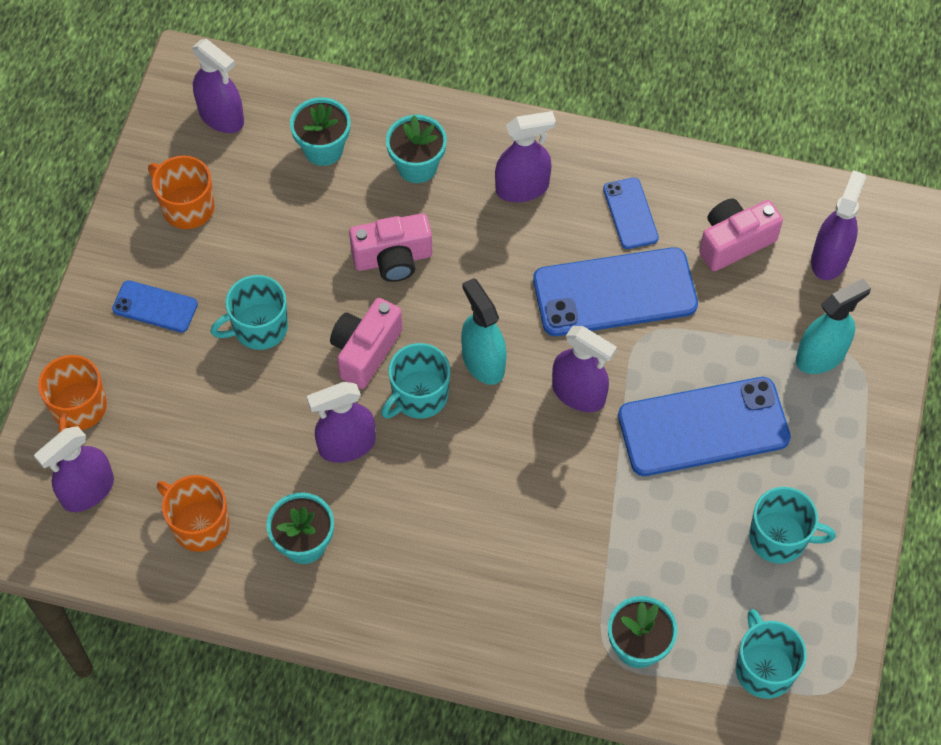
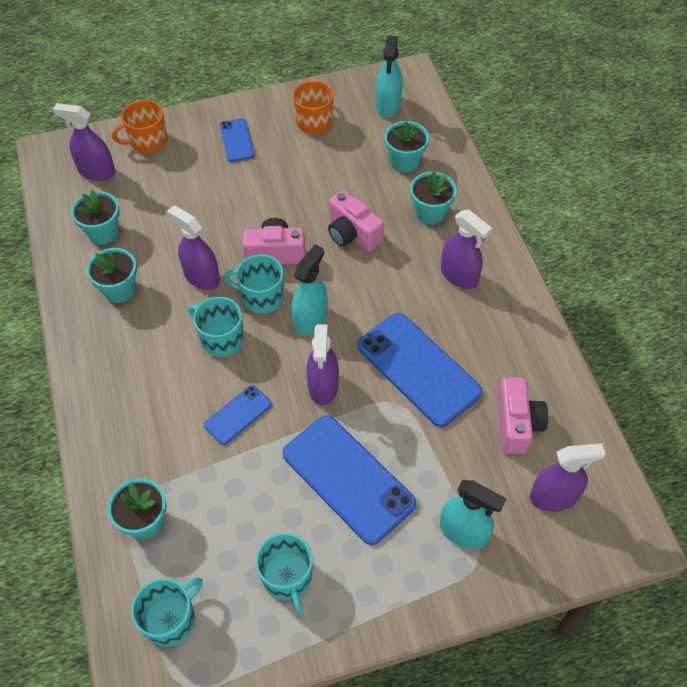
camera: 60 degrees right, 5 degrees down
orange mug [157,475,230,552] -> turquoise flower pot [71,190,120,245]
purple spray bottle [192,39,244,133] -> turquoise spray bottle [376,35,403,117]
turquoise mug [210,275,288,350] -> turquoise mug moved to [189,297,244,357]
blue phone [603,177,659,249] -> blue phone moved to [204,385,272,445]
pink camera [699,198,783,271] -> pink camera turned 60 degrees clockwise [497,378,548,454]

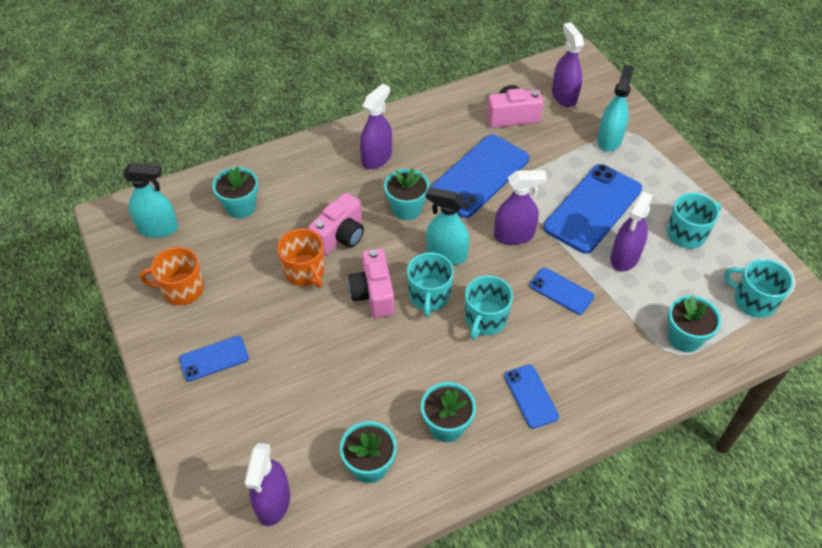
camera: 100 degrees left, 5 degrees down
orange mug [112,100,168,153] -> orange mug moved to [277,229,325,288]
purple spray bottle [167,205,220,290] -> purple spray bottle moved to [610,192,654,271]
turquoise flower pot [410,171,456,225] -> turquoise flower pot moved to [384,168,430,220]
none -> blue phone [504,365,559,429]

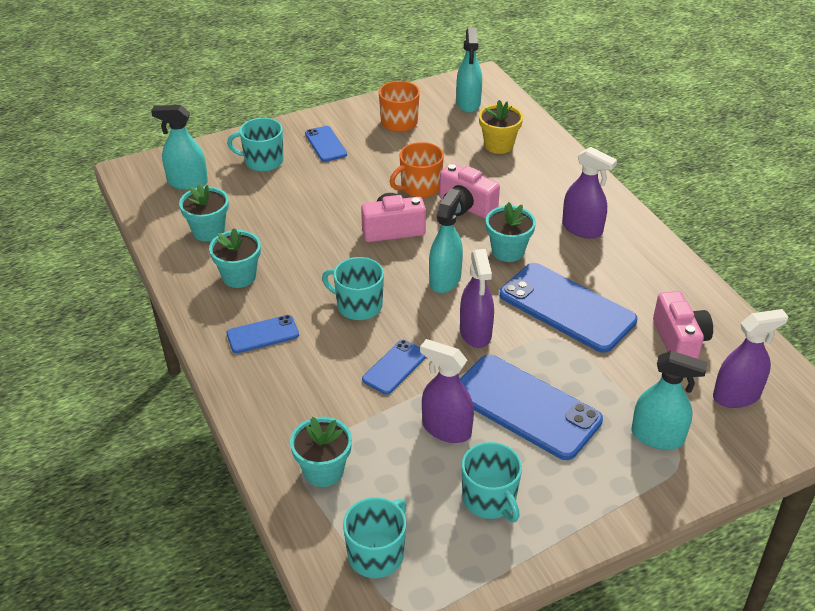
camera: 90 degrees right, 10 degrees down
turquoise flower pot [212,167,259,219] -> yellow flower pot [479,100,523,154]
purple spray bottle [244,443,290,526] -> turquoise spray bottle [151,105,208,190]
turquoise mug [407,252,454,317] -> turquoise mug moved to [227,118,284,172]

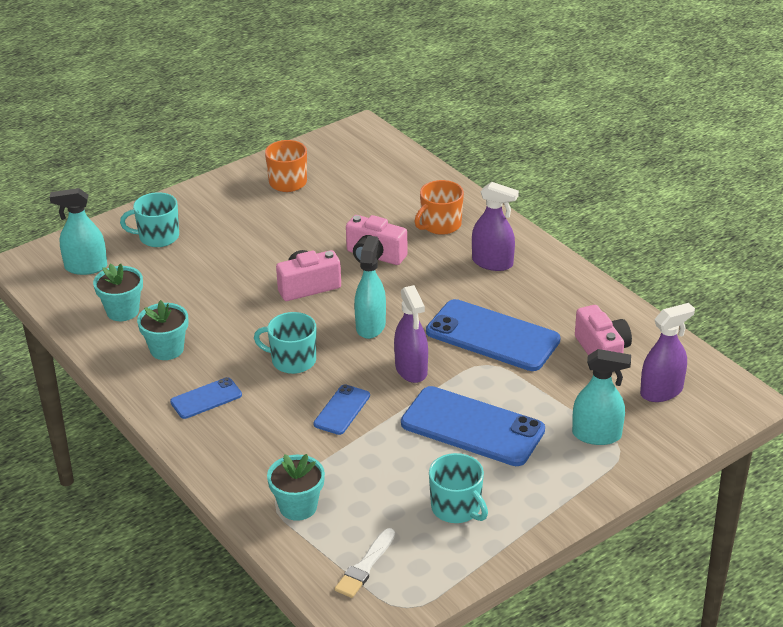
camera: 10 degrees left, 5 degrees down
blue phone [305,126,347,162] -> none
turquoise mug [343,497,406,578] -> white brush [335,528,395,598]
orange mug [390,142,444,198] -> orange mug moved to [414,180,464,235]
purple spray bottle [420,339,474,443] -> none
turquoise spray bottle [456,28,482,113] -> none
yellow flower pot [479,100,523,154] -> none
turquoise flower pot [486,202,536,262] -> none

